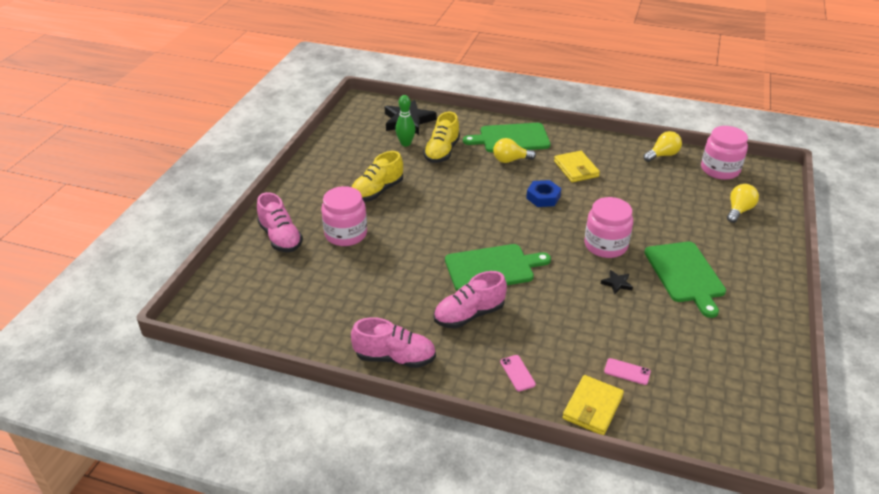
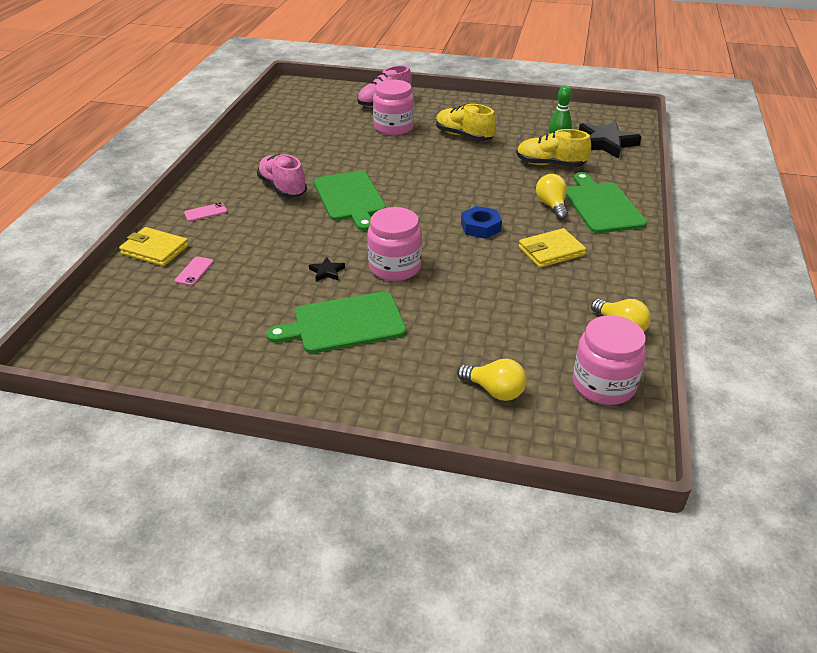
camera: 85 degrees right, 0 degrees up
pink shoe [351,317,436,368] -> none

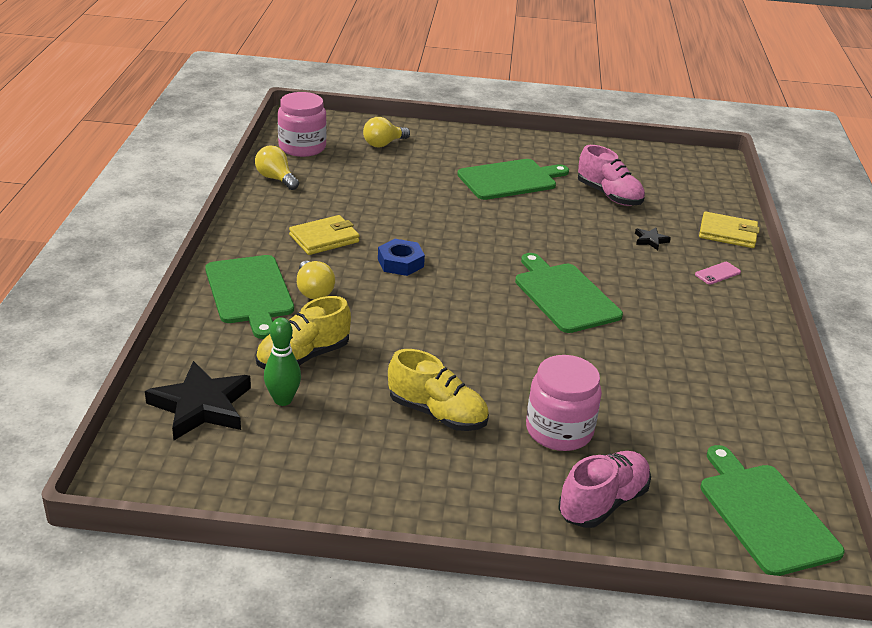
camera: 170 degrees right, 5 degrees down
pink phone [175,256,213,286] -> none
pink shoe [257,154,307,198] -> pink shoe moved to [578,145,645,206]
black star [309,257,345,282] -> black star moved to [635,228,671,250]
pink jar [367,207,422,281] -> none
yellow light bulb [457,359,527,401] -> yellow light bulb turned 60 degrees counterclockwise [363,117,410,148]
yellow shoe [516,129,591,167] -> yellow shoe turned 135 degrees clockwise [255,296,351,369]
none -> green cutting board [700,445,845,576]

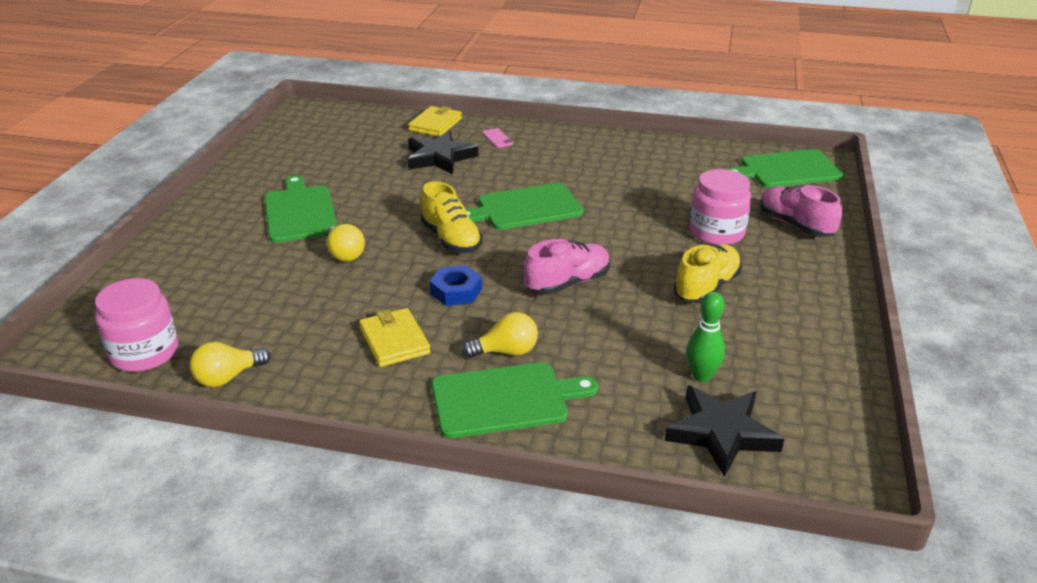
camera: 80 degrees left, 0 degrees up
yellow shoe [255,296,351,369] -> yellow shoe moved to [421,181,482,253]
yellow light bulb [363,117,410,148] -> yellow light bulb moved to [326,224,365,262]
pink shoe [578,145,645,206] -> pink shoe moved to [524,239,610,295]
black star [635,228,671,250] -> black star [408,131,478,174], size x2.23

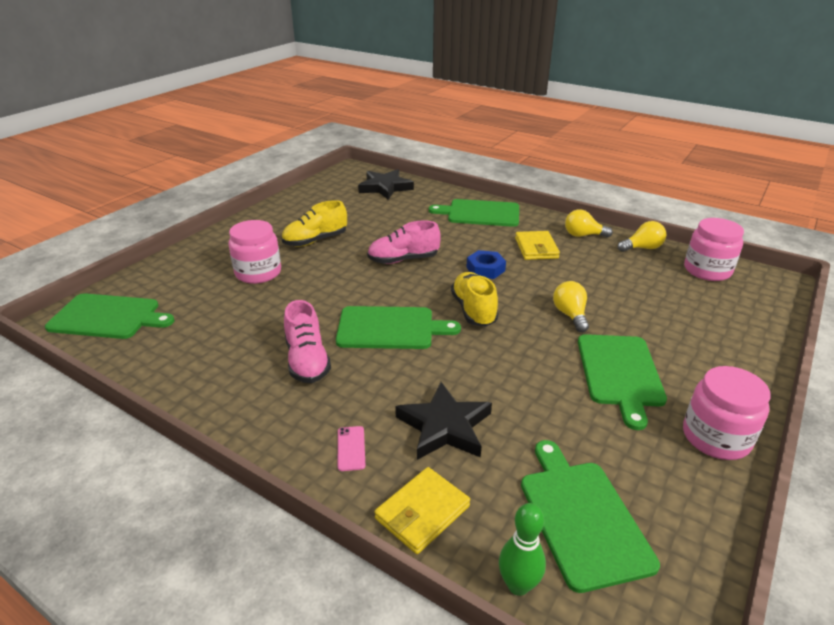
camera: 160 degrees left, 0 degrees up
yellow light bulb [462,312,538,358] -> yellow light bulb moved to [565,209,613,237]
green bowling pin [686,292,725,382] -> green bowling pin moved to [499,503,546,596]
pink shoe [760,185,842,237] -> pink shoe moved to [284,300,331,383]
none -> green cutting board [521,440,660,593]
none -> pink jar [683,366,771,460]

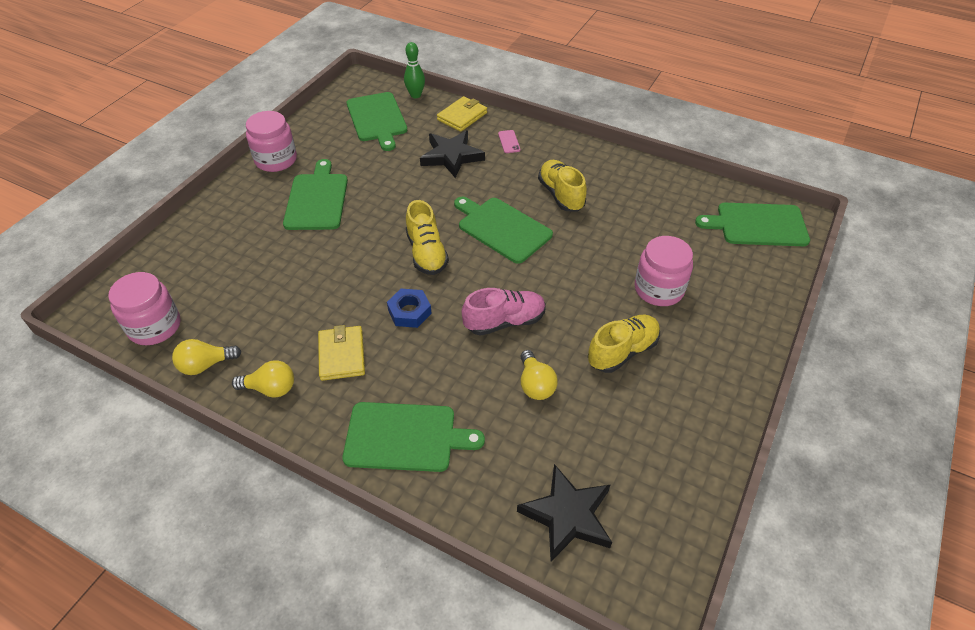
camera: 175 degrees right, 15 degrees up
pink shoe [284,300,331,383] -> yellow shoe [538,160,587,212]
green cutting board [336,306,461,349] -> green cutting board turned 45 degrees clockwise [454,197,553,264]
yellow light bulb [553,281,589,332] -> yellow light bulb moved to [521,350,558,400]

